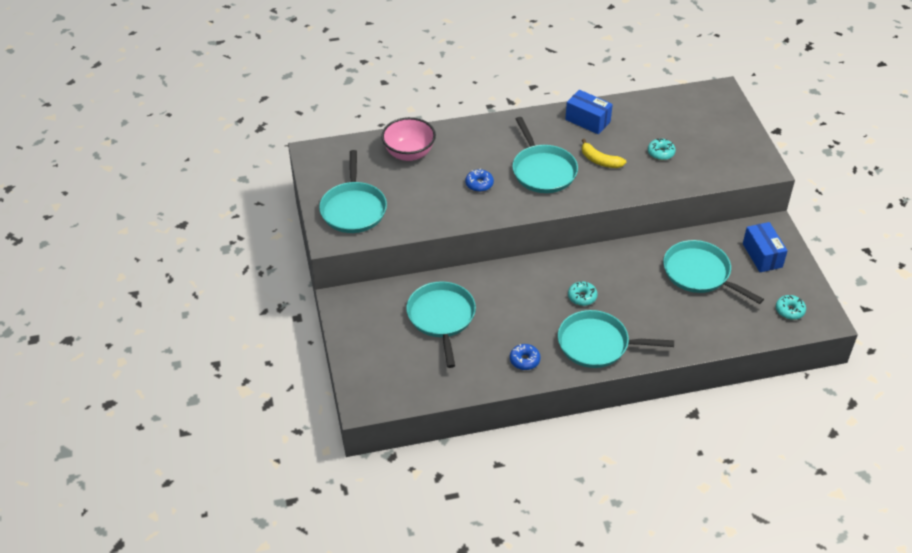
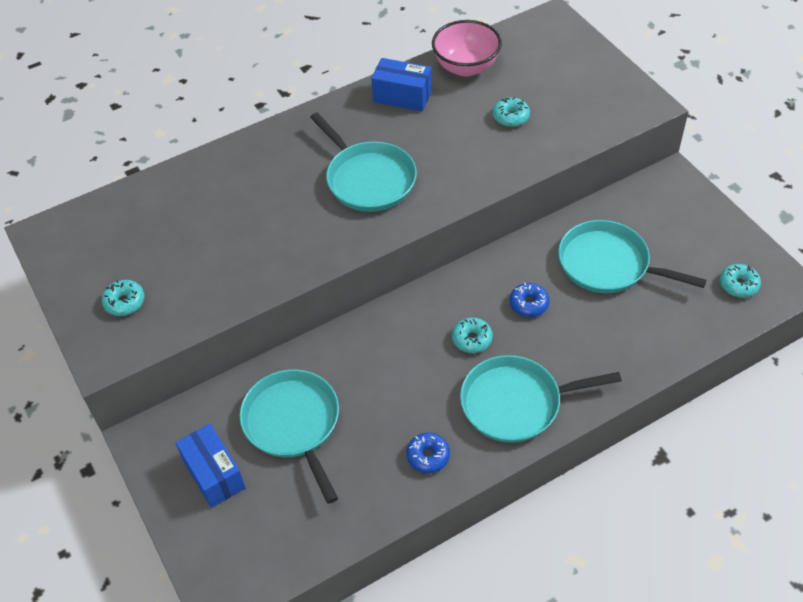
camera: 15 degrees left, 5 degrees up
turquoise pan [319,150,387,233] -> turquoise donut [102,280,145,316]
pink bowl [381,117,436,161] -> pink bowl moved to [432,20,502,77]
blue donut [465,169,494,192] -> blue donut moved to [510,283,550,317]
yellow banana [582,139,626,168] -> none
blue box [743,222,788,272] -> blue box moved to [176,424,246,508]

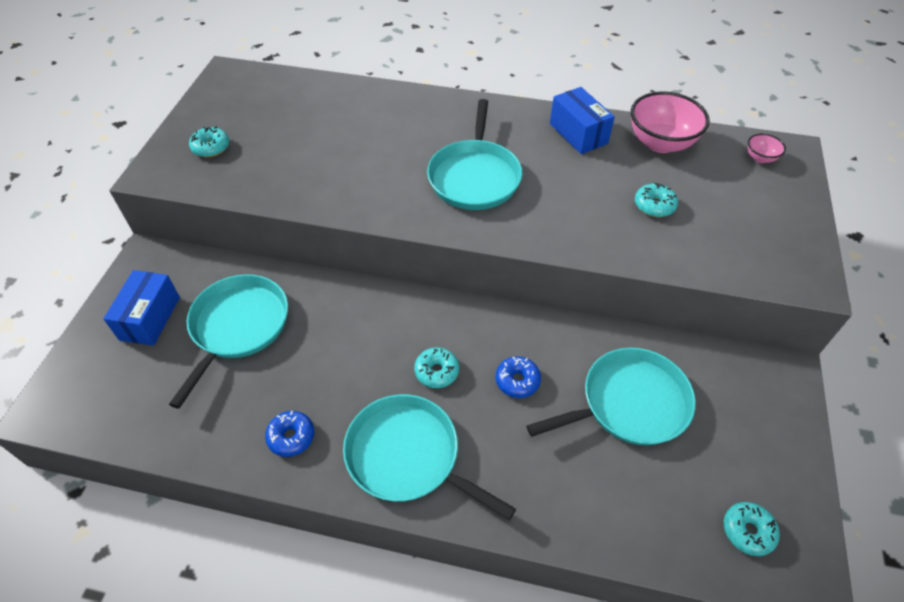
camera: 40 degrees right, 0 degrees up
turquoise pan [558,220,707,293] -> turquoise pan turned 90 degrees clockwise [527,347,696,445]
none -> pink bowl [748,134,786,163]

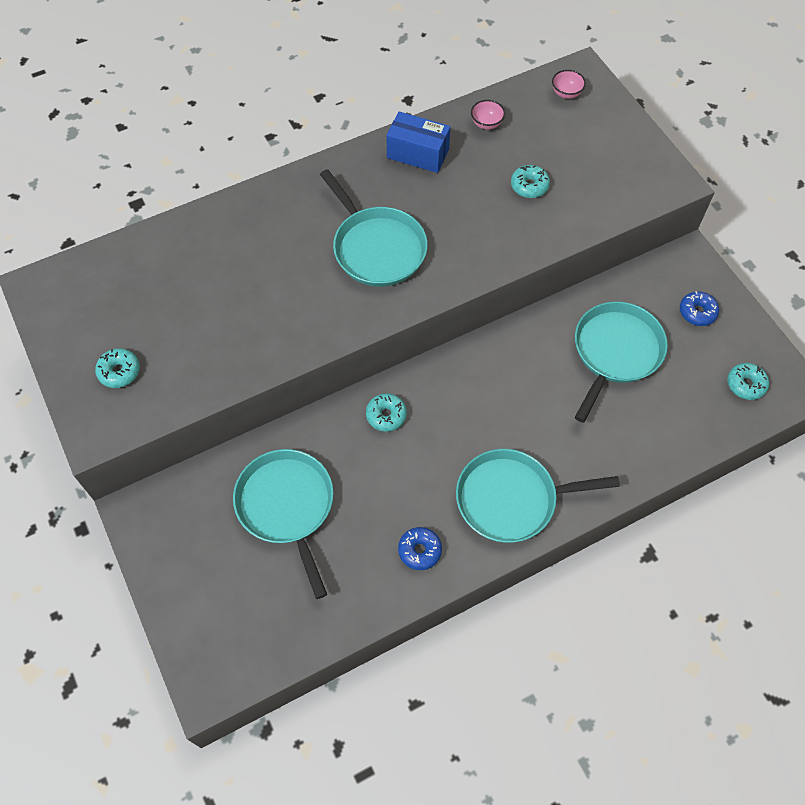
camera: 40 degrees left, 10 degrees up
blue box [103,270,180,346] -> none
turquoise donut [414,347,459,388] -> turquoise donut moved to [366,393,407,432]
blue donut [496,356,541,398] -> blue donut moved to [680,291,719,326]
pink bowl [631,91,710,153] -> pink bowl [471,100,505,130], size x0.47

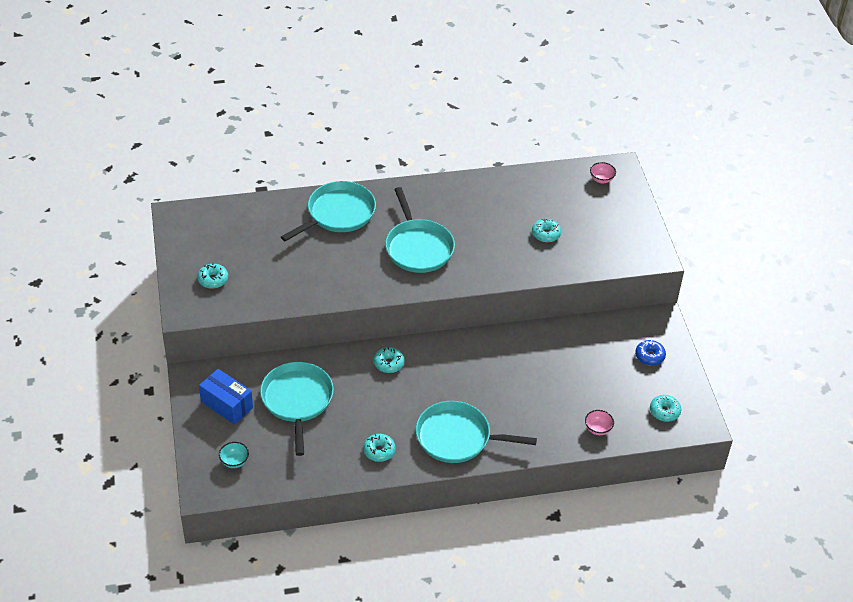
camera: 15 degrees right, 15 degrees down
blue box [386,112,450,173] -> blue box moved to [199,369,253,425]
blue donut [398,527,442,570] -> turquoise donut [363,434,396,462]
pink bowl [471,100,505,130] -> pink bowl moved to [585,410,614,435]
turquoise pan [575,301,668,423] -> turquoise pan moved to [281,181,376,241]
none -> turquoise bowl [219,442,249,468]

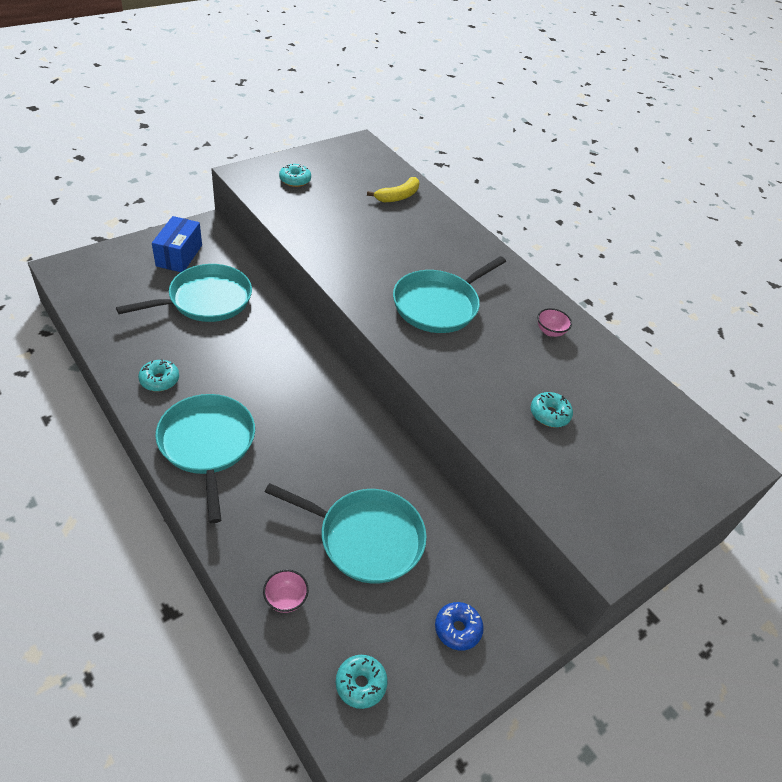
camera: 60 degrees right, 0 degrees up
turquoise bowl [219,442,249,468] -> none
turquoise pan [281,181,376,241] -> turquoise pan moved to [265,483,427,584]
turquoise donut [374,347,404,373] -> none
pink bowl [590,162,616,183] -> pink bowl moved to [537,308,572,337]
none -> yellow banana [367,177,419,202]

